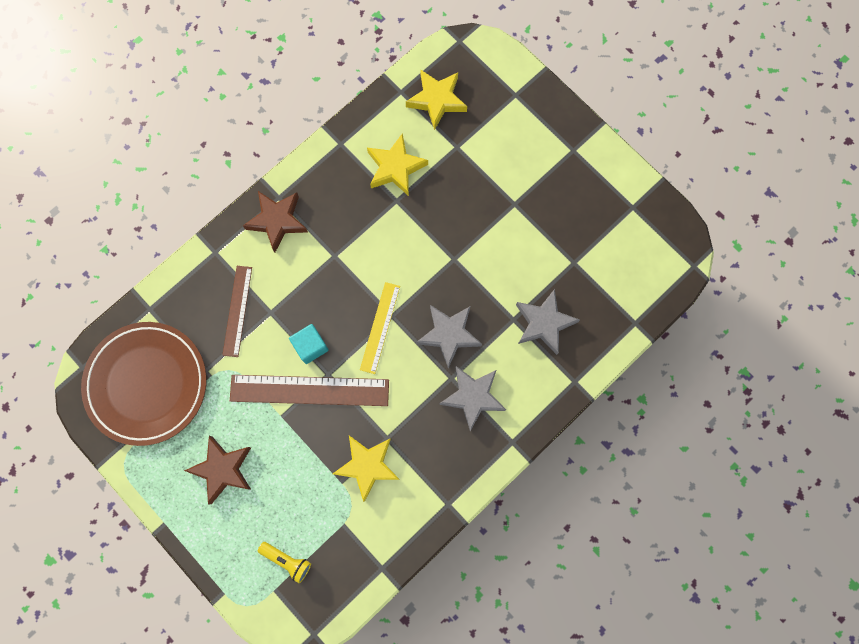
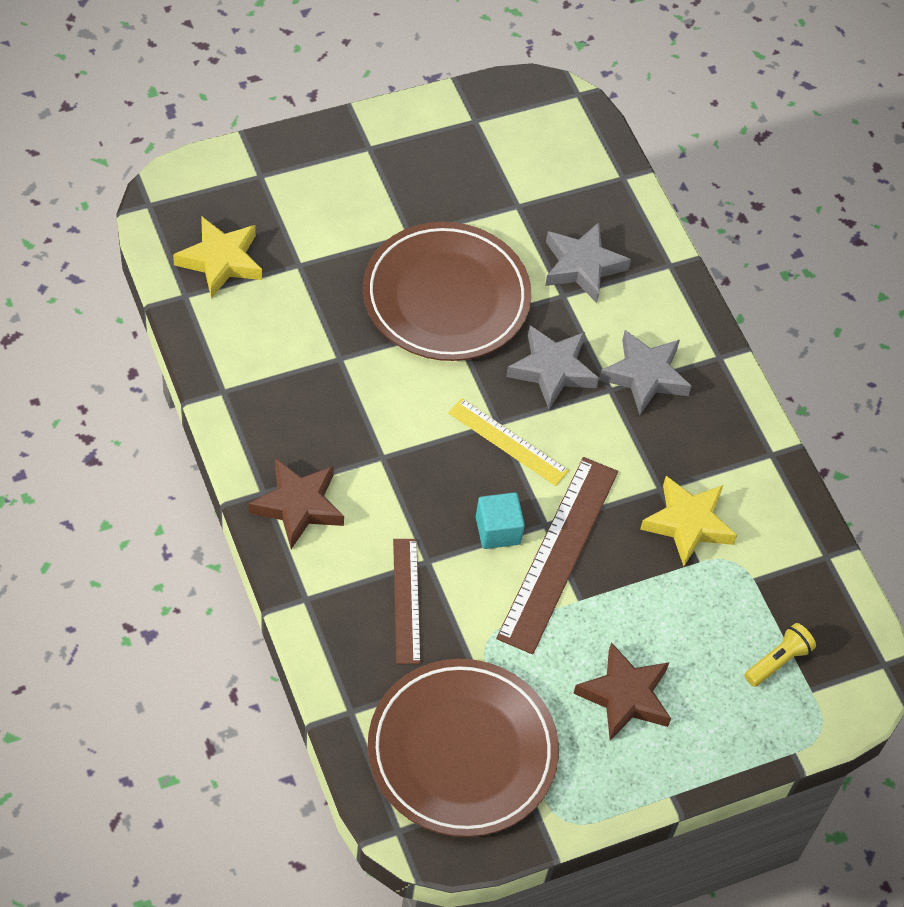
camera: 75 degrees left, 20 degrees down
brown ruler [223,266,252,357] -> brown ruler turned 60 degrees clockwise [393,539,421,664]
yellow star [367,133,428,196] -> none
none -> brown plate [363,222,531,361]

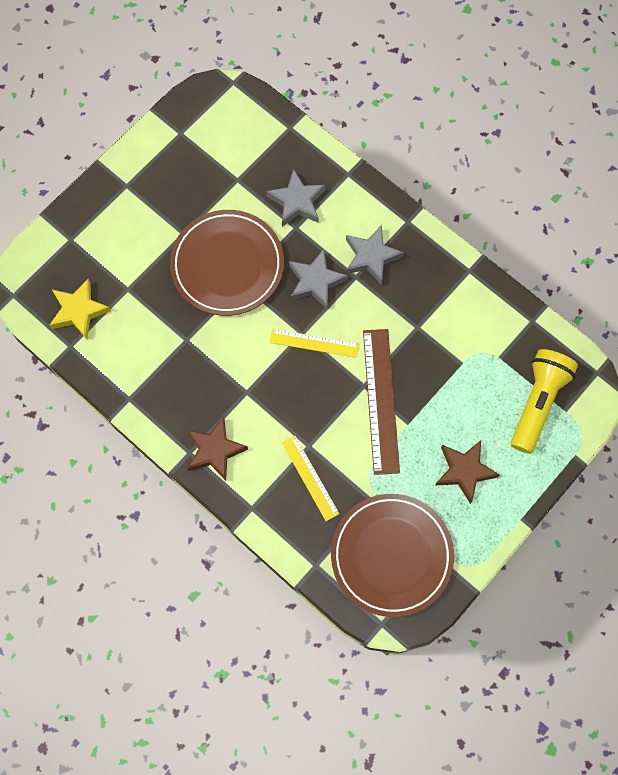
camera: 20 degrees left, 15 degrees up
brown ruler [393,539,421,664] -> yellow ruler [282,436,340,521]
turquoise cube [476,492,525,549] -> none
yellow star [640,476,737,566] -> none
yellow flashlight [744,623,816,687] -> yellow flashlight [511,349,578,454], size x2.07

